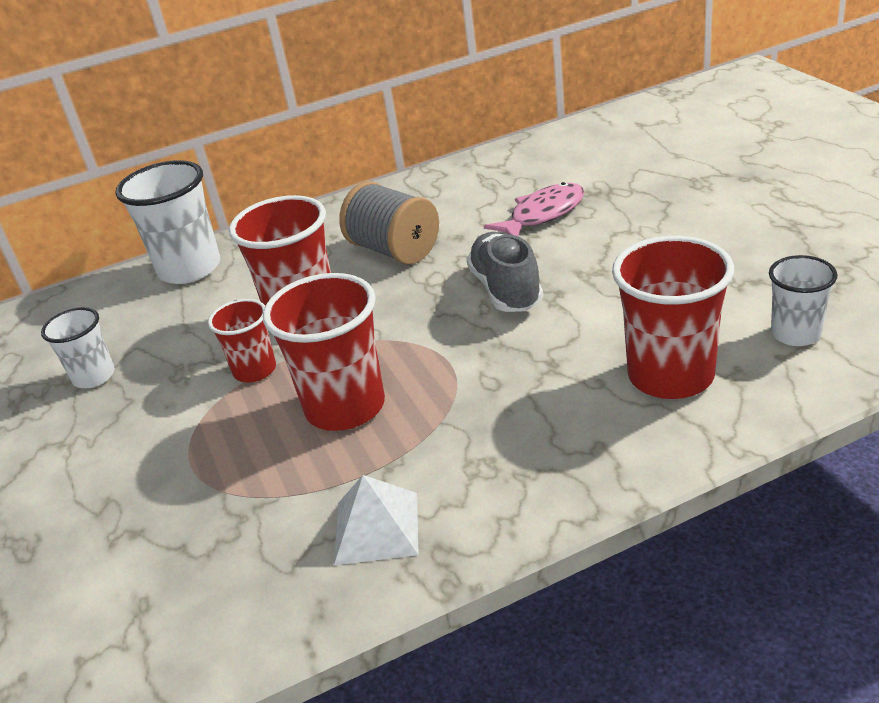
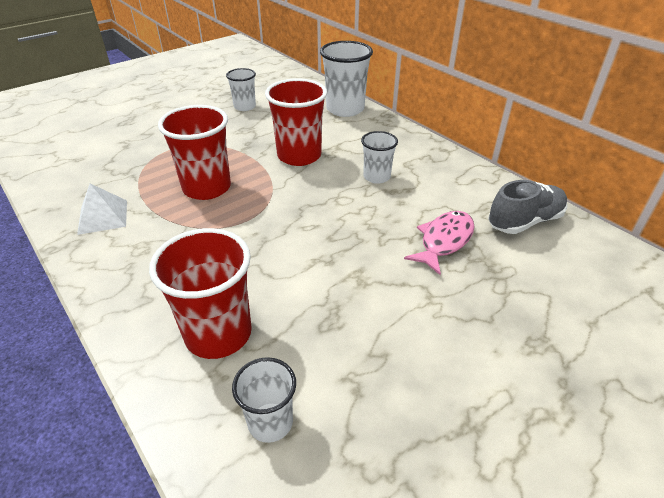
camera: 70 degrees right, 5 degrees up
red cup [208,299,276,382] -> none
grey spool [339,181,439,264] -> white cup [361,131,398,184]
grey shoe [467,232,543,312] -> grey shoe moved to [488,180,567,234]
pink fish [484,182,584,236] -> pink fish turned 90 degrees counterclockwise [404,211,474,275]

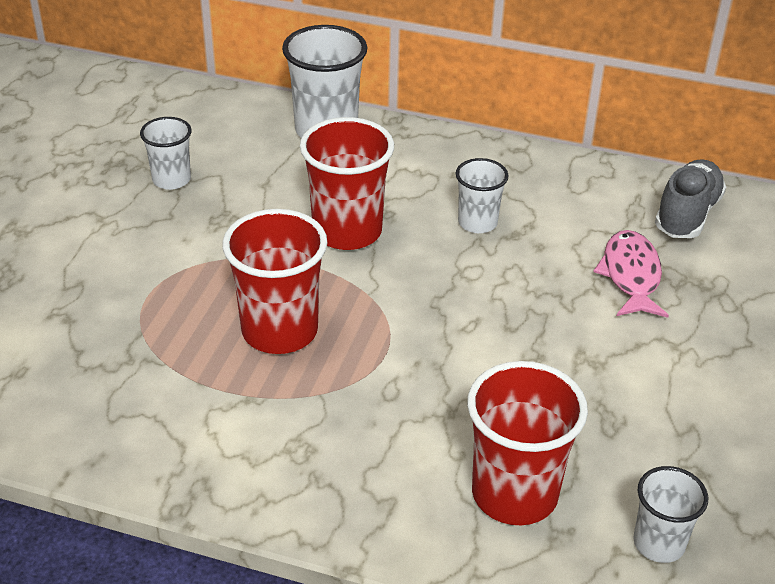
camera: 35 degrees left, 0 degrees up
white pyramid [77,184,127,235] -> none

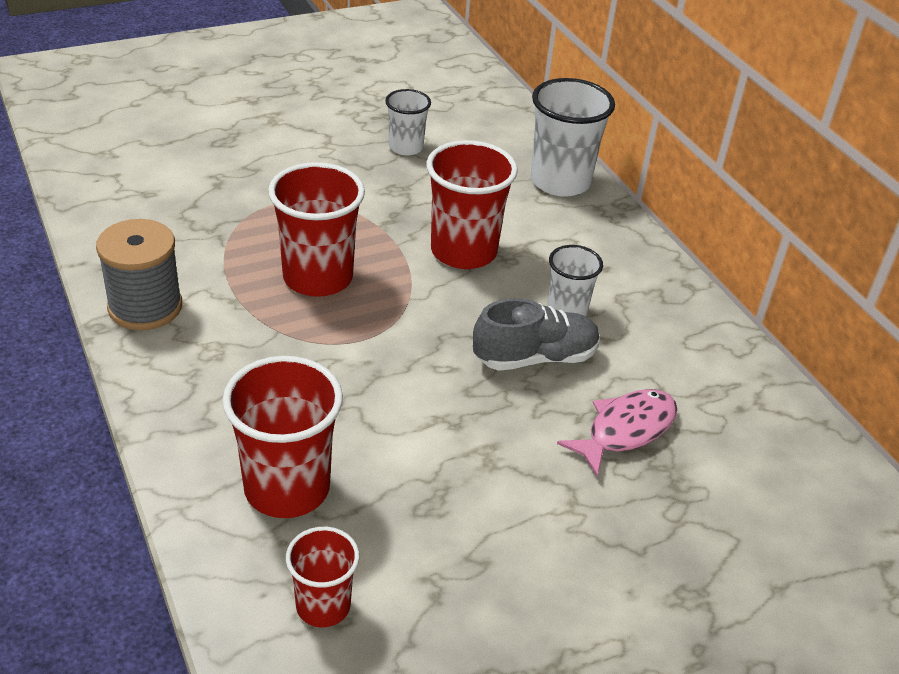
camera: 45 degrees right, 0 degrees up
white cup [633,466,708,563] -> red cup [286,527,360,627]
grey shoe [655,159,726,238] -> grey shoe moved to [473,298,600,371]
none -> grey spool [96,219,182,330]

